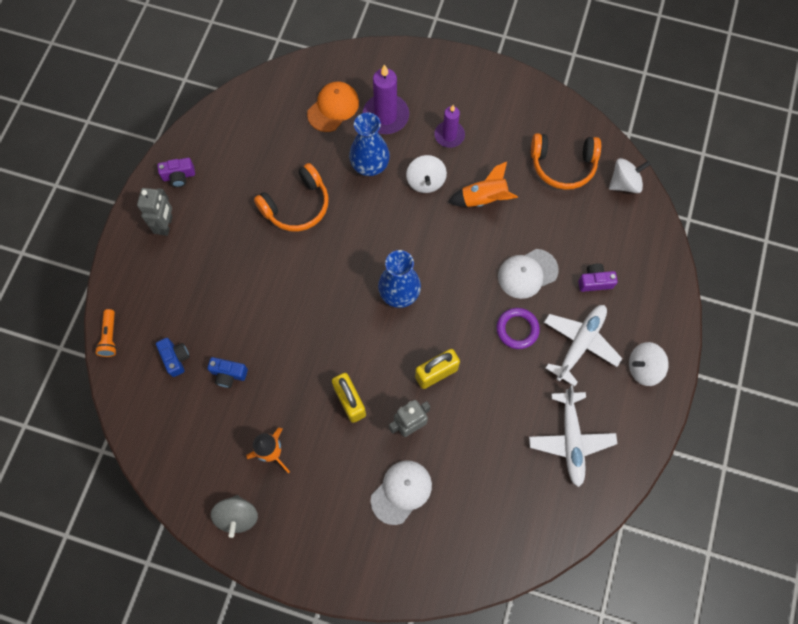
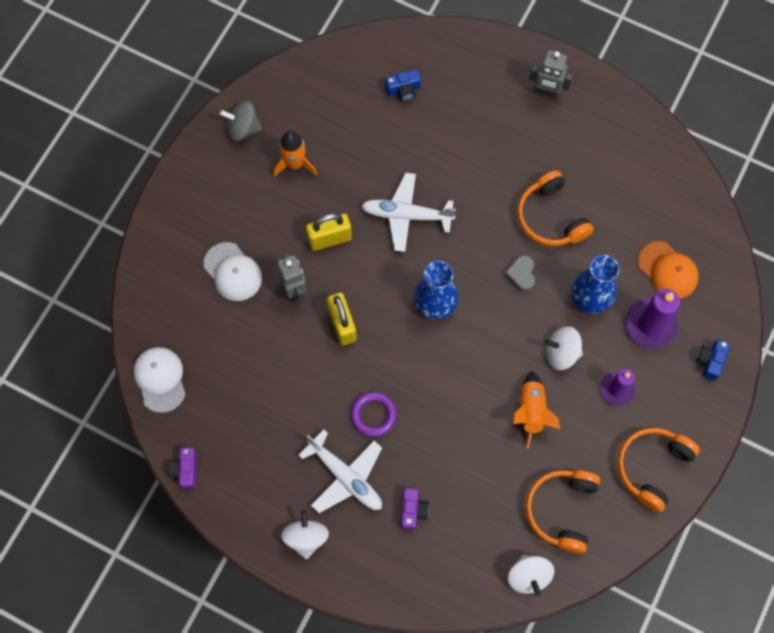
camera: 100 degrees right, 0 degrees up
orange flashlight [95,309,117,357] -> none
purple camera [157,158,195,187] -> purple camera moved to [168,447,197,489]
blue camera [207,357,248,388] -> blue camera moved to [696,339,731,381]
white cap [498,249,559,299] -> white cap moved to [133,347,186,413]
white plane [529,385,617,487] -> white plane moved to [361,173,456,252]
none -> grey heart [505,255,535,292]
none -> orange headphones [617,428,700,512]

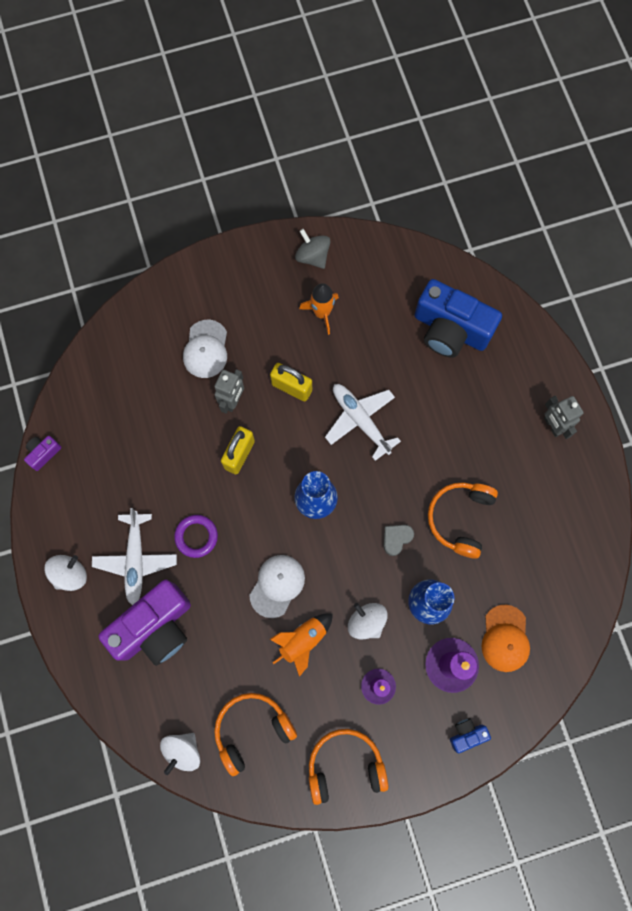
camera: 45 degrees right, 5 degrees up
white cap [133,347,186,413] -> white cap moved to [249,555,305,618]
blue camera [385,69,421,101] -> blue camera [415,279,502,358], size x2.36
purple camera [401,488,429,530] -> purple camera [98,580,191,666], size x2.36

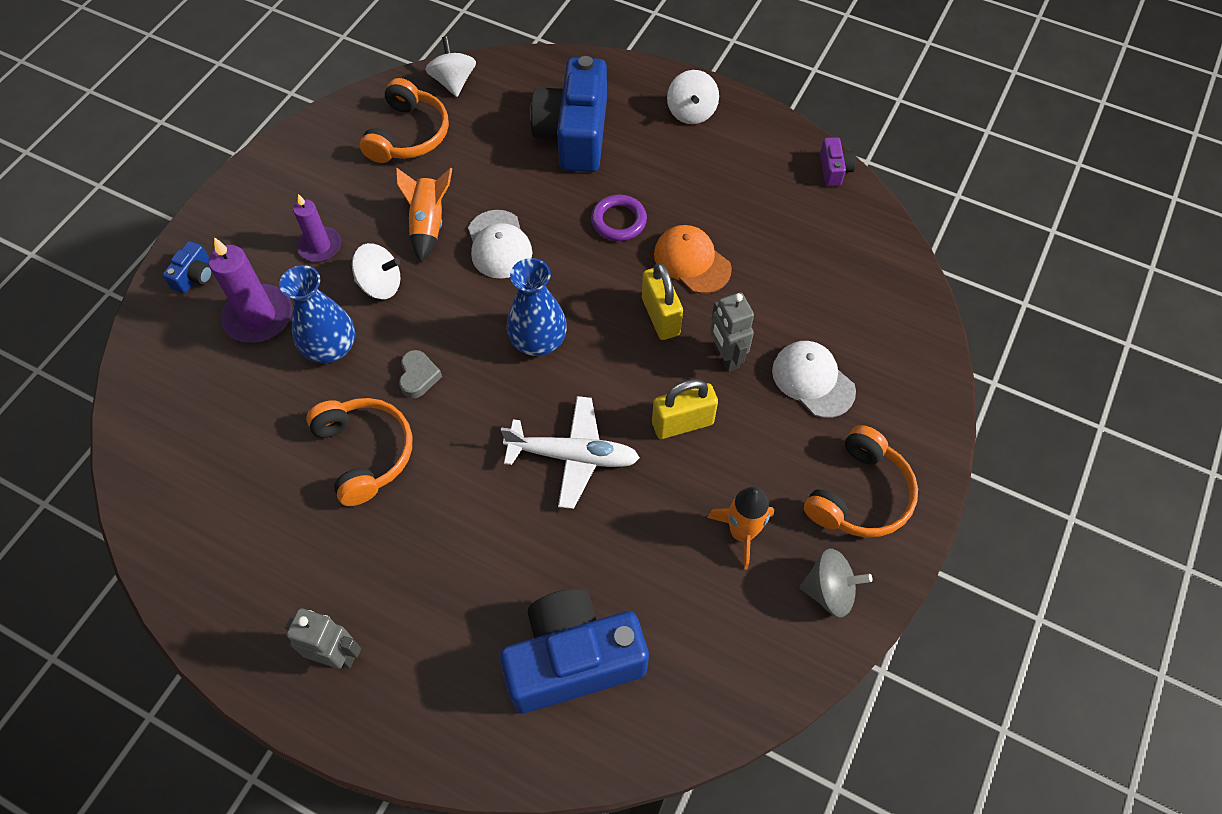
camera: 135 degrees right, 15 degrees down
white plane [92,508,177,605] -> none
purple camera [98,580,191,666] -> blue camera [530,56,607,172]
orange headphones [309,729,389,805] -> orange headphones moved to [804,425,918,538]
orange cap [481,604,530,672] -> orange cap moved to [654,225,732,294]

